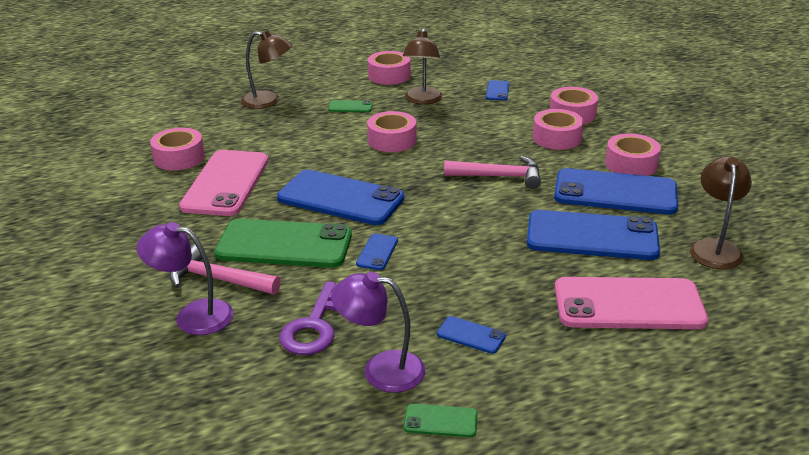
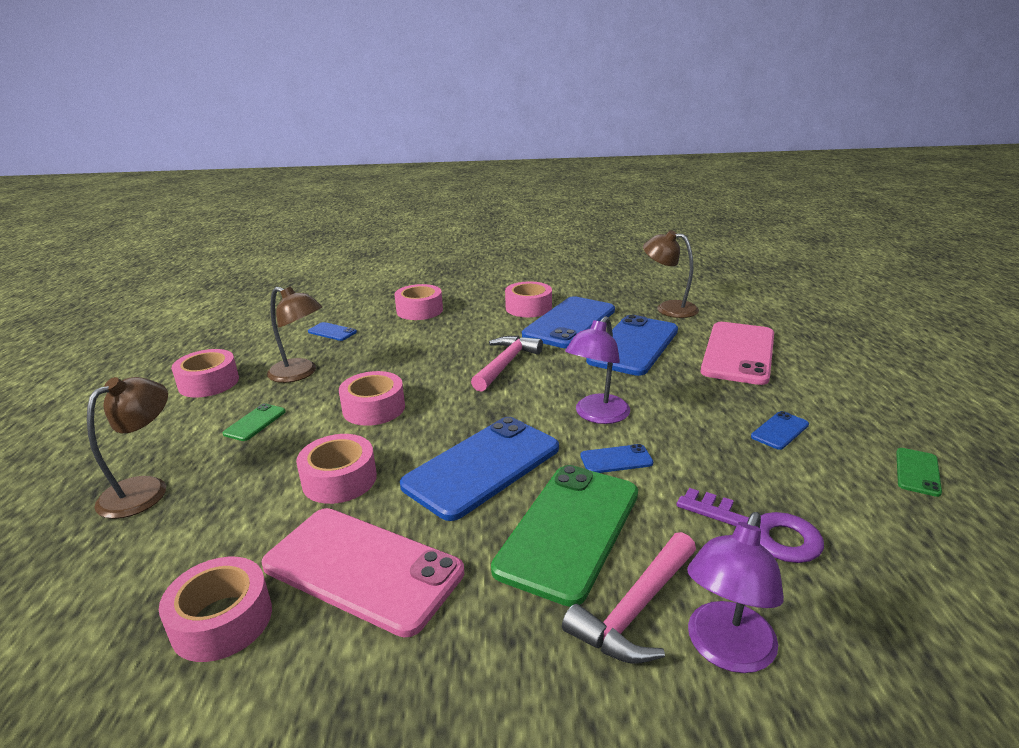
camera: 70 degrees left, 5 degrees down
purple lamp [331,271,426,393] -> purple lamp moved to [565,316,630,424]
blue phone [356,234,398,270] -> blue phone turned 45 degrees counterclockwise [580,444,653,473]
pink tape [533,109,584,150] -> pink tape moved to [296,434,377,504]

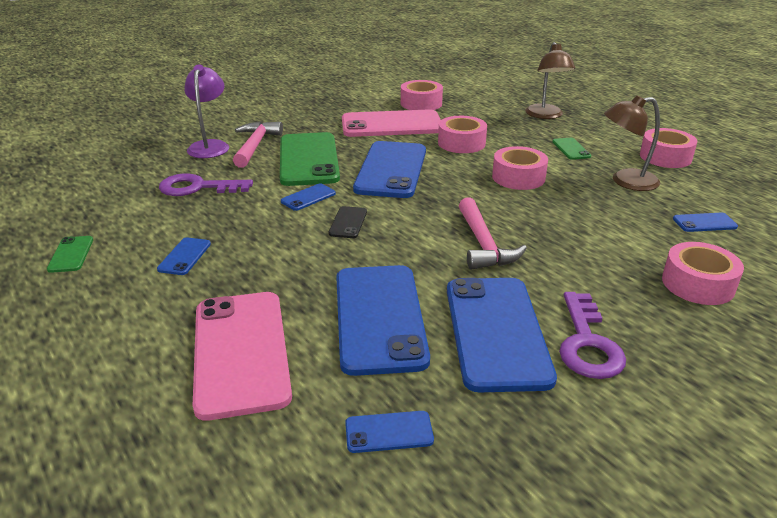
camera: 145 degrees right, 5 degrees up
pink tape [505,281,552,317] -> purple key [559,292,626,379]
purple lamp [565,316,630,424] -> black phone [328,206,367,238]
brown lamp [643,230,699,318] -> blue phone [345,411,434,453]

